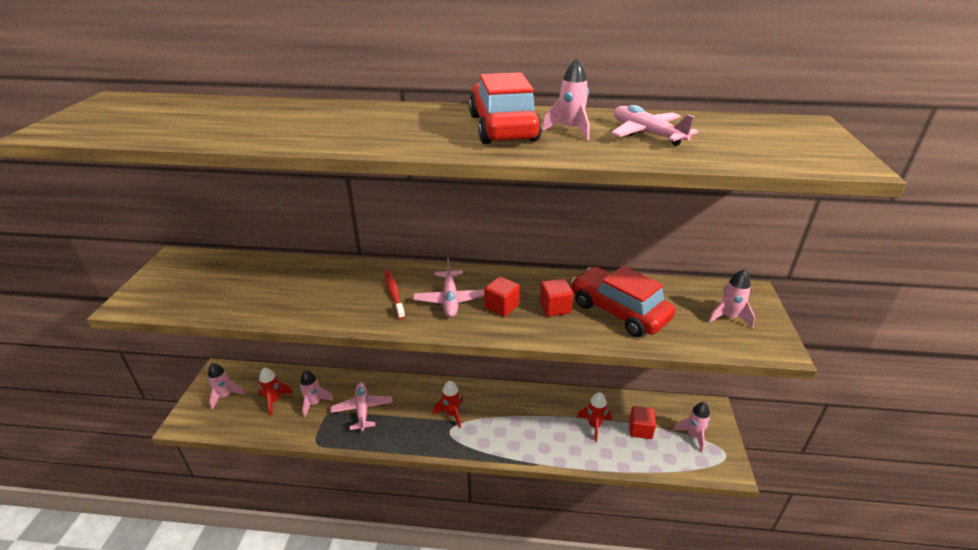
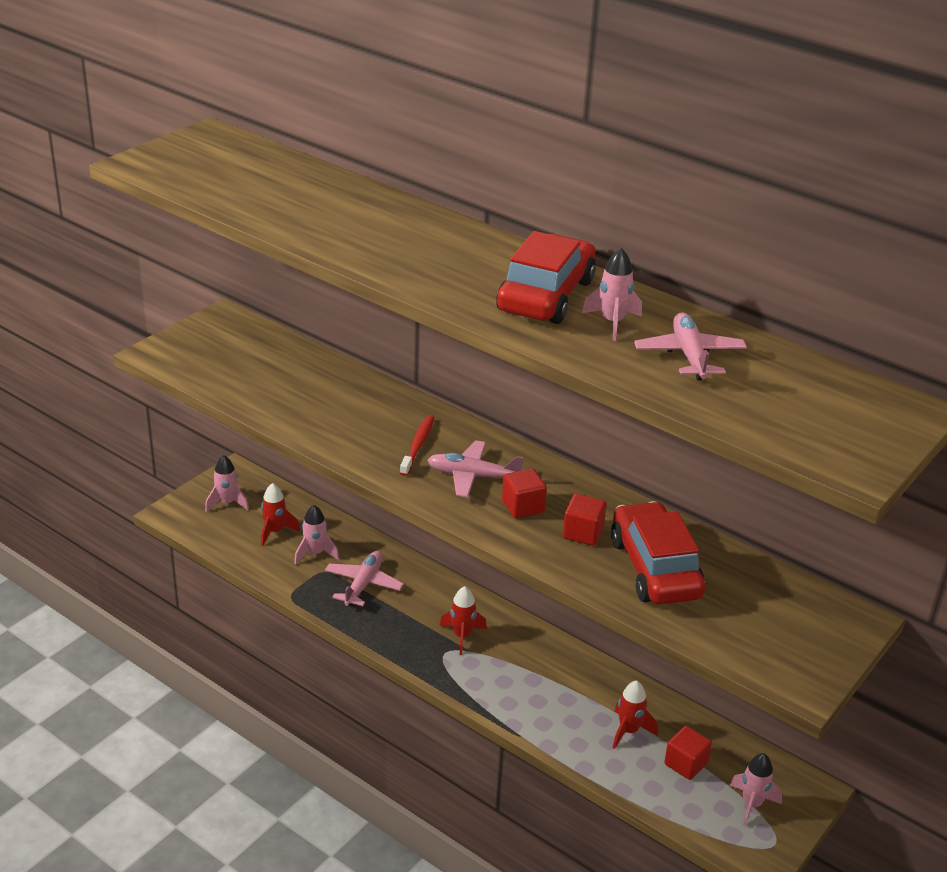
camera: 30 degrees right, 0 degrees up
pink plane [413,258,484,318] -> pink plane turned 75 degrees clockwise [427,440,524,498]
pink rocket [708,269,755,329] -> none

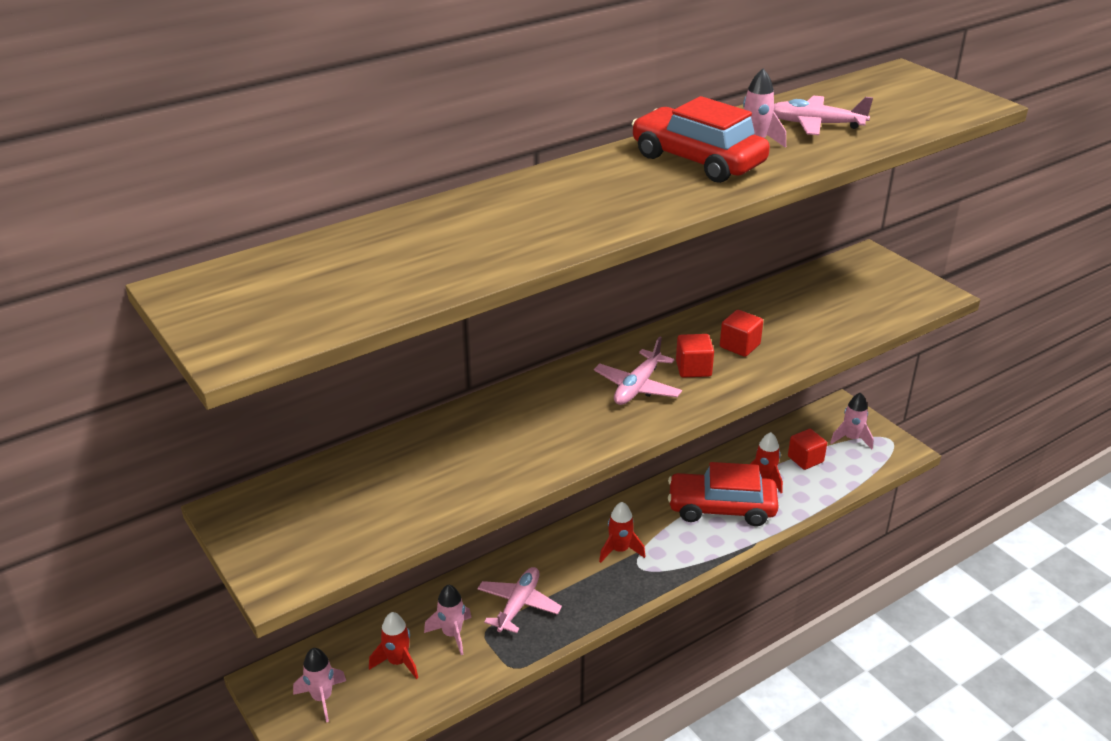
camera: 70 degrees left, 0 degrees up
pink plane [325,551,404,606] -> pink plane turned 75 degrees clockwise [477,567,562,633]
red toothbrush [400,415,434,476] -> none
red car [611,501,705,605] -> red car moved to [668,462,778,526]

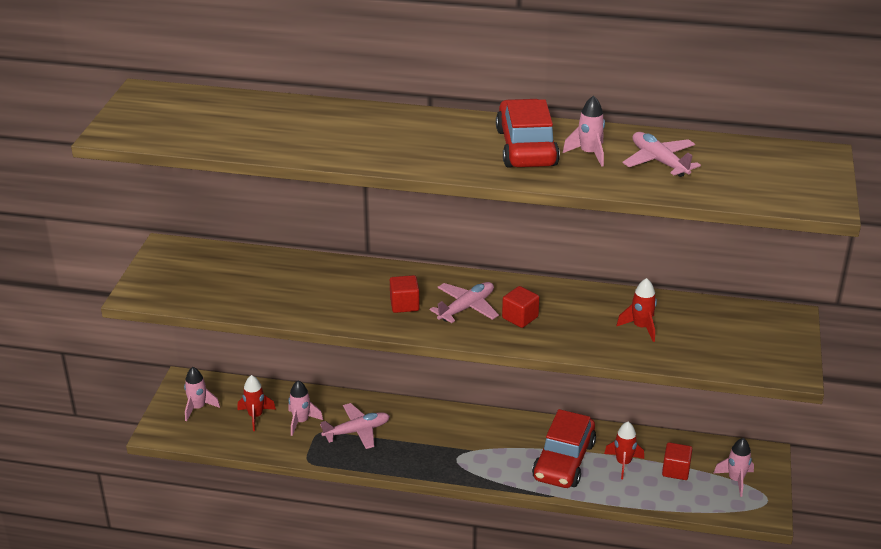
camera: 45 degrees right, 0 degrees up
pink plane [594,337,682,405] -> pink plane turned 150 degrees clockwise [430,282,499,323]
red rocket [599,502,646,563] -> red rocket moved to [616,278,657,342]
red car [668,462,778,526] -> red car turned 120 degrees counterclockwise [532,409,596,488]
red cube [720,310,763,357] -> red cube moved to [390,275,420,313]

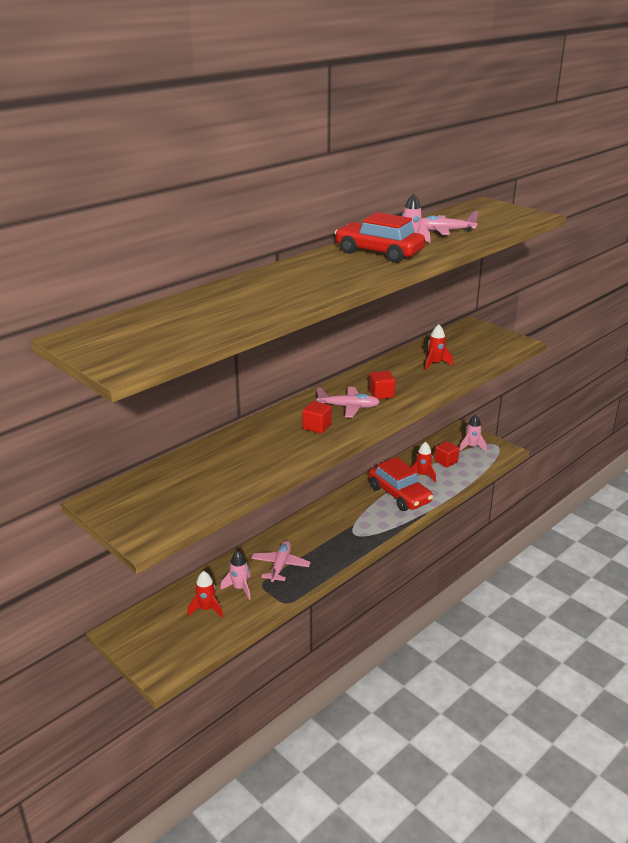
camera: 55 degrees left, 5 degrees down
pink rocket [184,367,220,421] -> none
pink plane [430,282,499,323] -> pink plane turned 105 degrees clockwise [317,387,380,418]

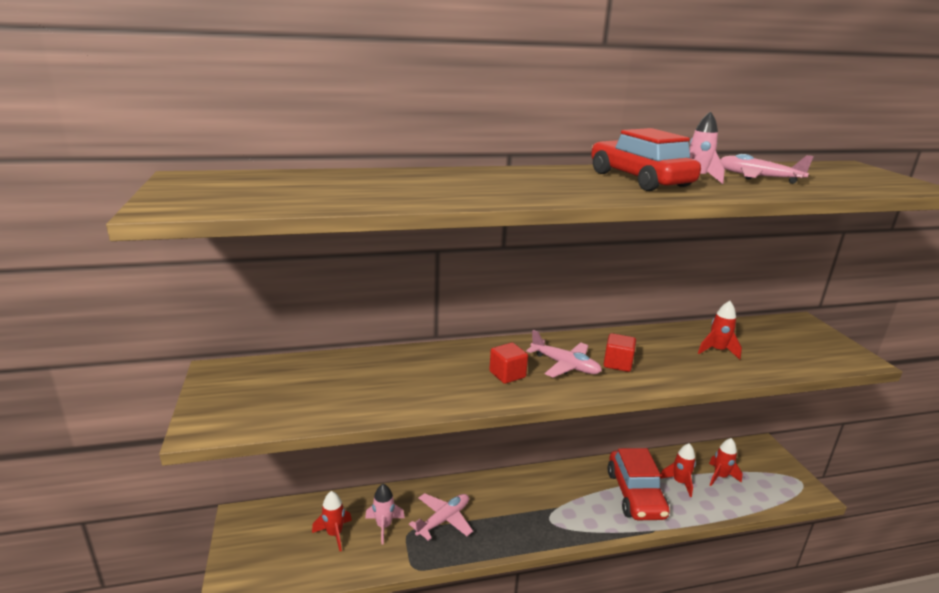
camera: 30 degrees right, 5 degrees down
red cube [434,441,459,467] -> red rocket [709,438,742,486]
pink rocket [459,415,487,452] -> none

